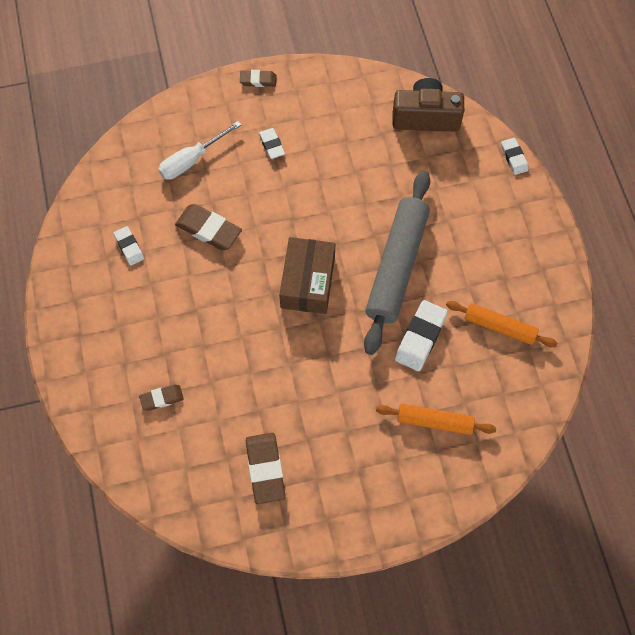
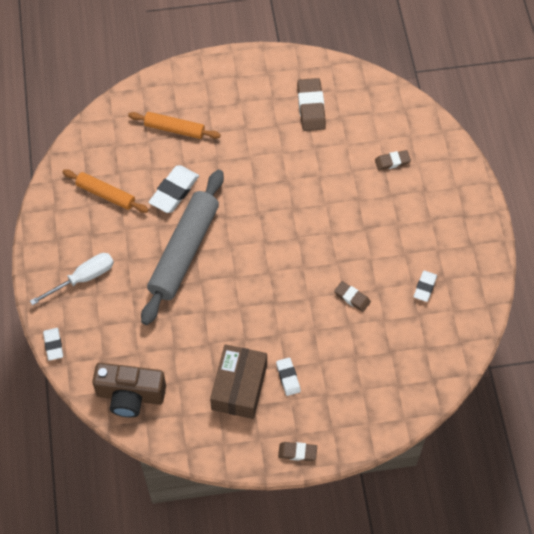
camera: 175 degrees left, 5 degrees down
white eraser [114,226,144,265] -> white eraser turned 45 degrees clockwise [414,271,437,302]
white screwdriver [158,121,242,180] -> white screwdriver moved to [30,253,114,305]
brown eraser [175,204,242,250] -> brown eraser [334,281,371,312], size x0.59
brown box [279,237,335,314] -> brown box moved to [210,344,267,419]

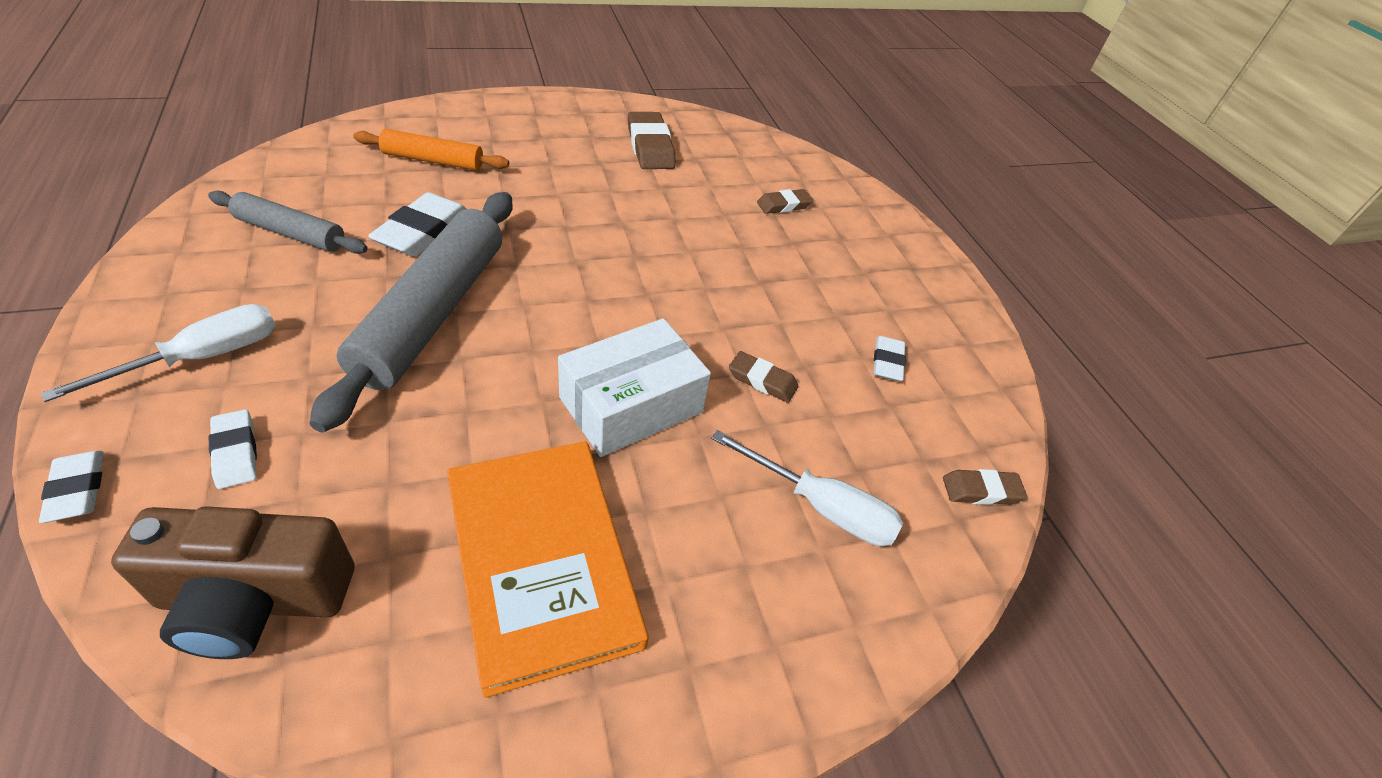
camera: 15 degrees left, 15 degrees down
orange rolling pin [62,169,149,213] -> grey rolling pin [208,190,368,254]
brown box [210,344,267,419] -> orange book [447,441,649,698]
white eraser [276,357,301,396] -> white eraser moved to [209,409,257,489]
brown eraser [278,442,317,461] -> brown eraser moved to [943,469,1027,505]
none -> white box [558,318,711,457]
none -> white screwdriver [711,430,903,546]

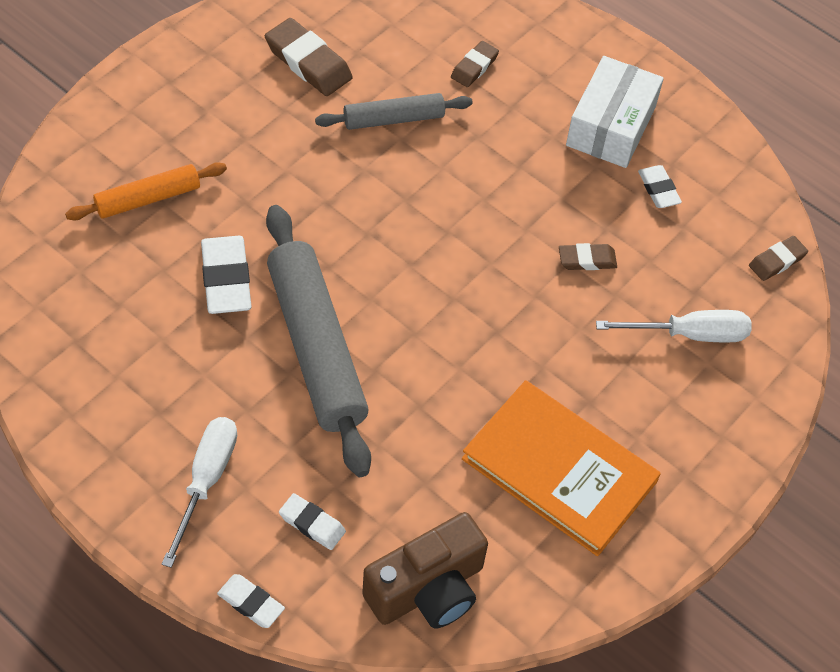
camera: 30 degrees left, 10 degrees up
grey rolling pin [208,190,368,254] -> grey rolling pin moved to [315,93,473,130]
white box [558,318,711,457] -> white box moved to [566,56,664,168]

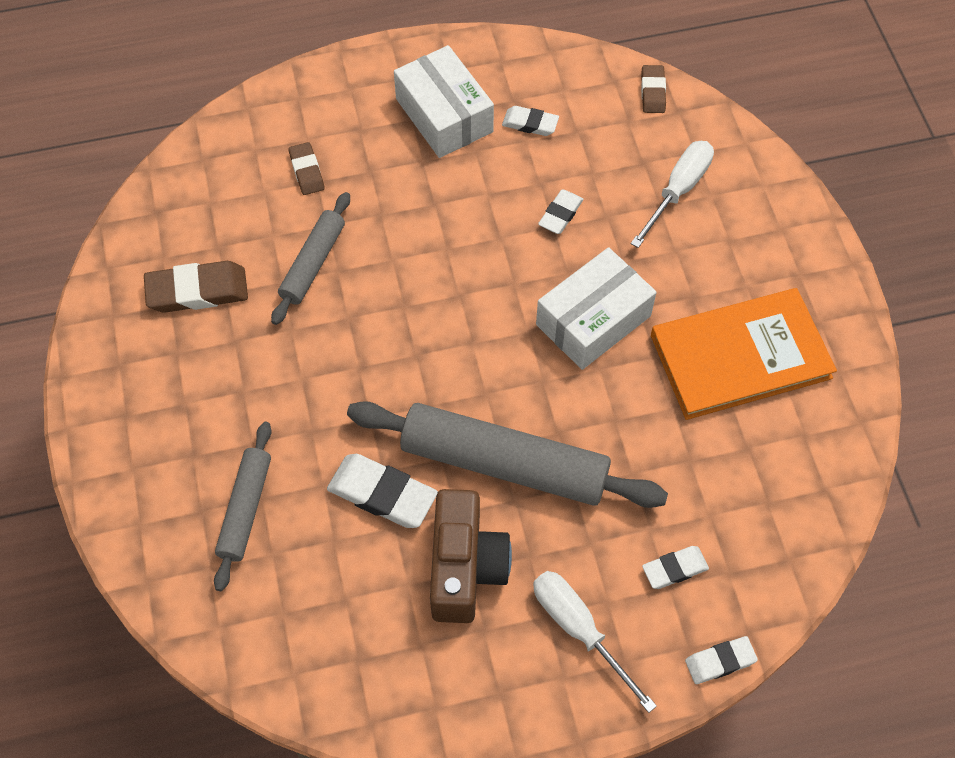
camera: 50 degrees left, 5 degrees up
orange rolling pin [65,162,227,220] -> grey rolling pin [214,422,272,591]
brown camera [362,512,488,629] -> brown camera moved to [430,489,512,623]
brown eraser [559,243,617,270] -> white eraser [538,190,583,234]
none -> white box [536,247,657,370]

